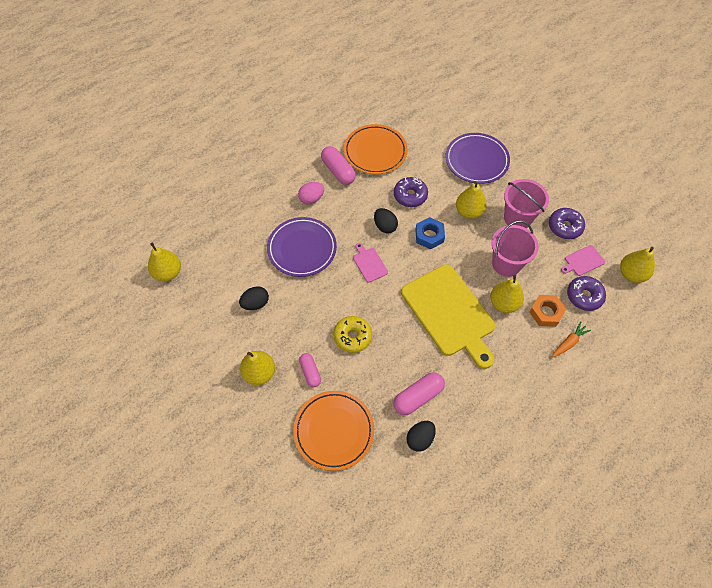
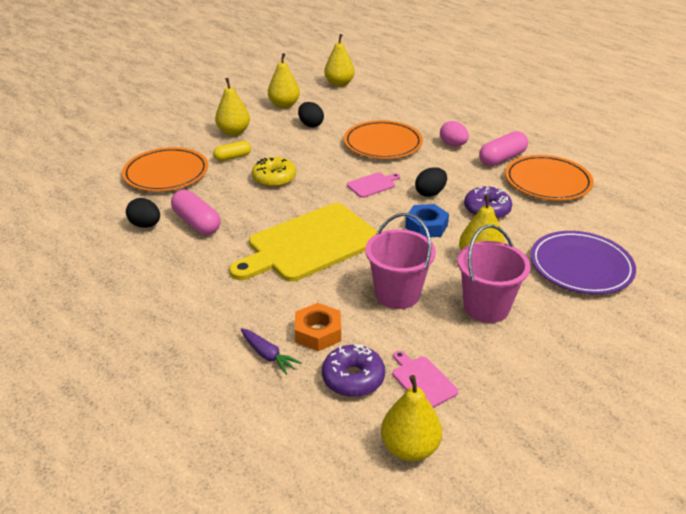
camera: 85 degrees right, 25 degrees down
purple plate [267,217,337,277] -> orange plate [344,120,423,159]
pink capsule [299,353,321,387] -> yellow capsule [213,141,251,161]
yellow pear [490,274,524,313] -> yellow pear moved to [268,53,300,108]
purple donut [549,208,585,239] -> none
orange carrot [552,321,591,357] -> purple carrot [240,328,302,375]

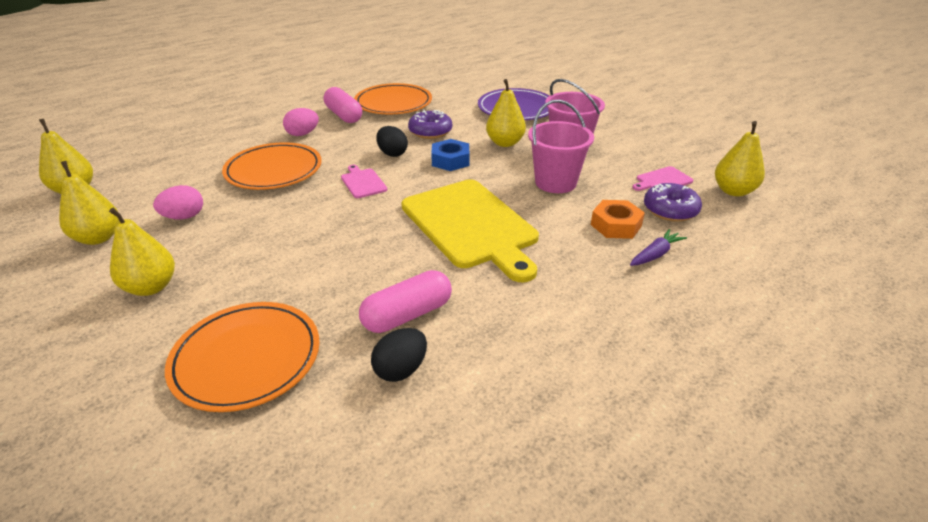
camera: 85 degrees left, 0 degrees up
yellow capsule [213,141,251,161] -> none
yellow donut [252,157,296,187] -> none
black egg [298,102,324,127] -> pink egg [153,185,203,219]

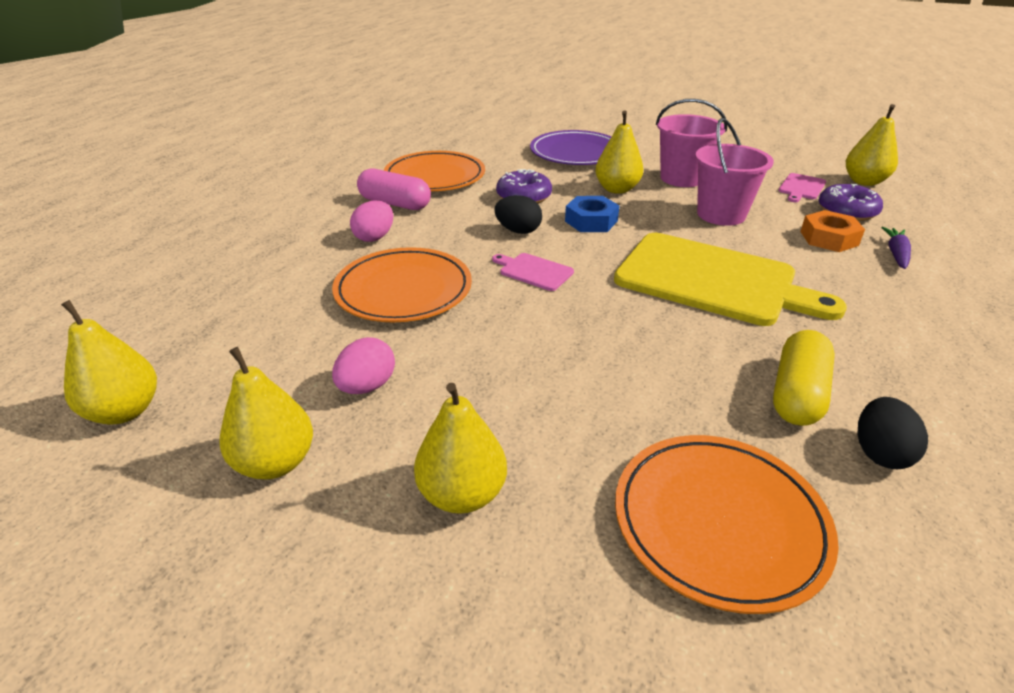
camera: 30 degrees left, 0 degrees up
pink capsule [359,270,452,333] -> yellow capsule [773,330,835,426]

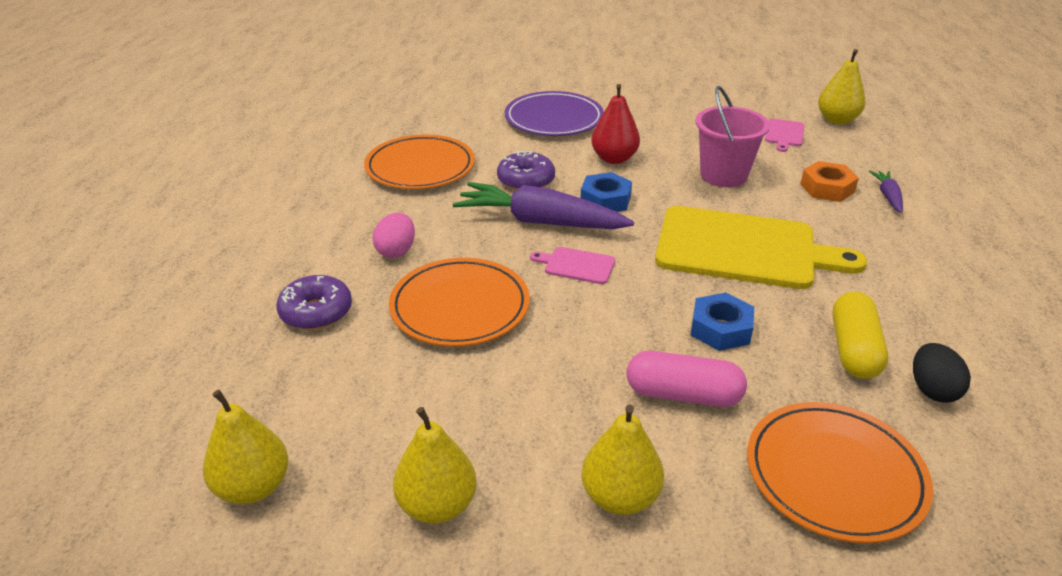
camera: 15 degrees left, 0 degrees up
pink egg [332,337,395,394] -> none
pink capsule [357,168,431,210] -> pink capsule moved to [627,351,747,407]
black egg [494,195,542,234] -> purple carrot [453,182,634,229]
yellow pear [595,110,643,194] -> red pear [591,84,640,164]
pink bucket [656,99,727,187] -> none
purple donut [818,184,883,221] -> purple donut moved to [276,275,352,330]
none -> blue nut [691,293,754,351]

